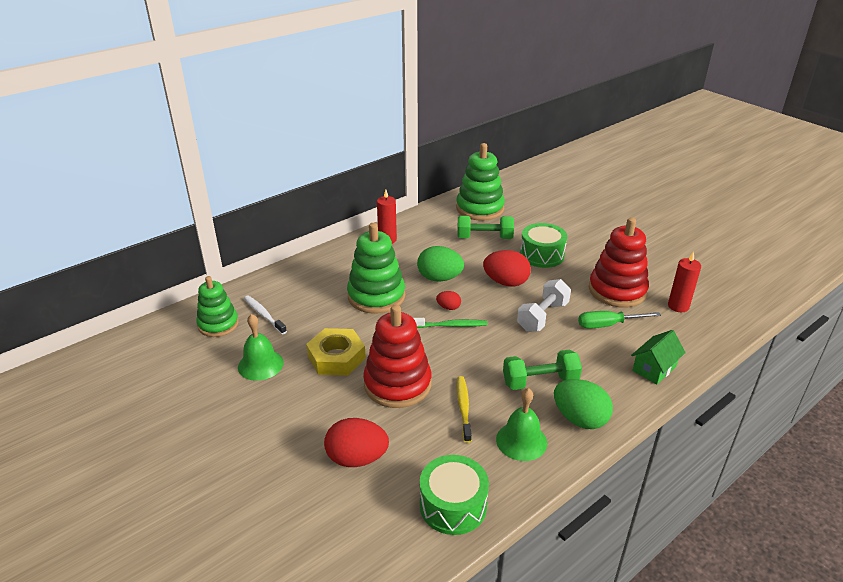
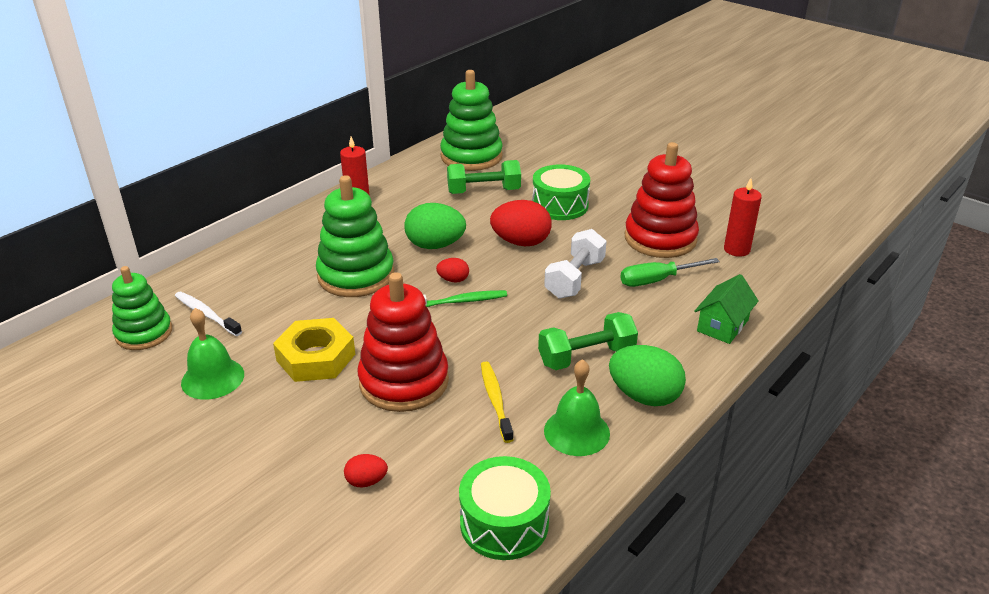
camera: 10 degrees left, 0 degrees up
red egg [324,418,389,467] -> red egg [344,454,388,488], size x0.51

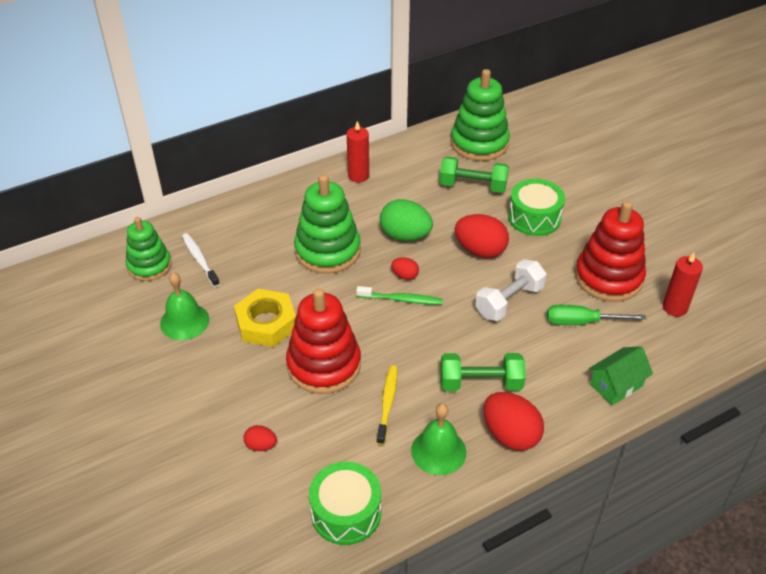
camera: 20 degrees right, 10 degrees up
green egg [609,345,686,406] -> red egg [483,392,544,451]

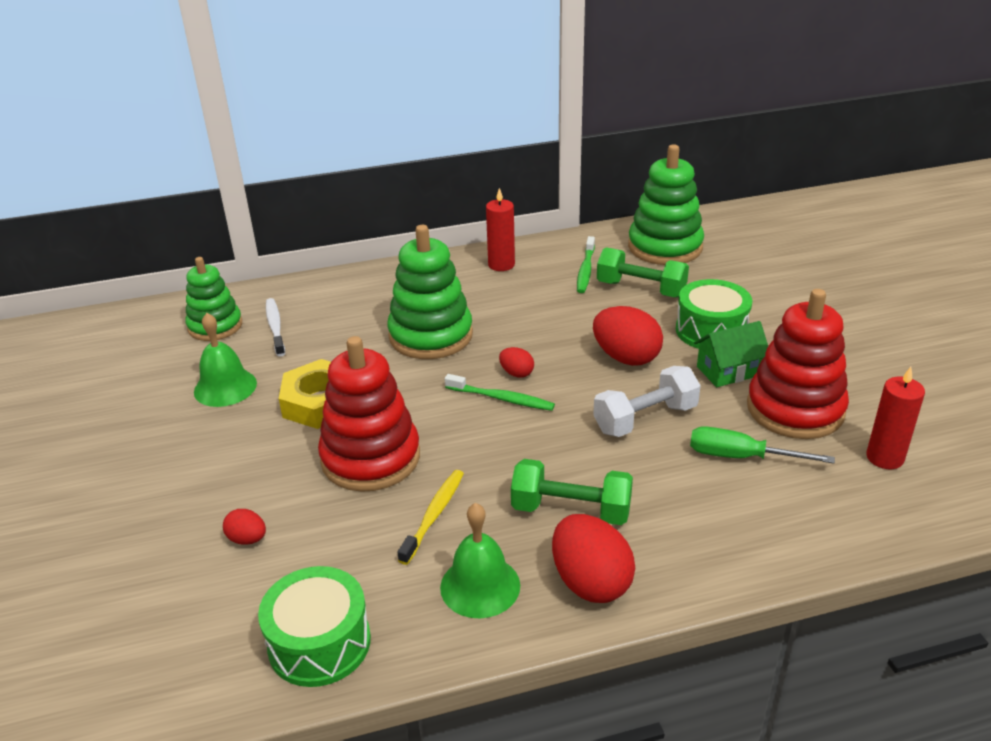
camera: 15 degrees right, 10 degrees down
green egg [380,199,433,241] -> none
green house [589,346,653,405] -> green house moved to [694,321,768,387]
none -> green toothbrush [577,236,595,293]

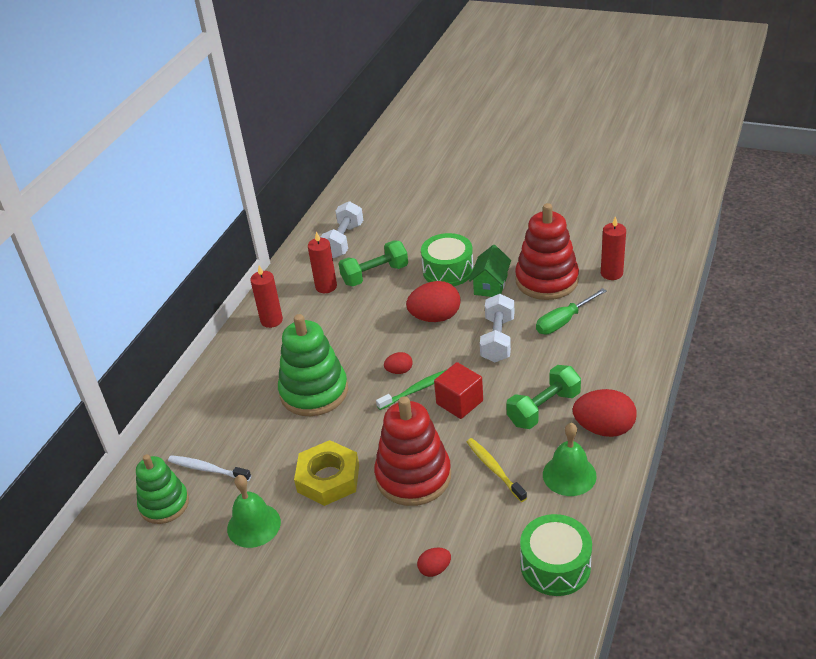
camera: 50 degrees left, 5 degrees up
green toothbrush [577,236,595,293] -> red candle [308,232,337,293]
green stacking toy [628,144,704,265] -> white dumbbell [320,201,363,258]
none -> red cube [434,362,483,419]

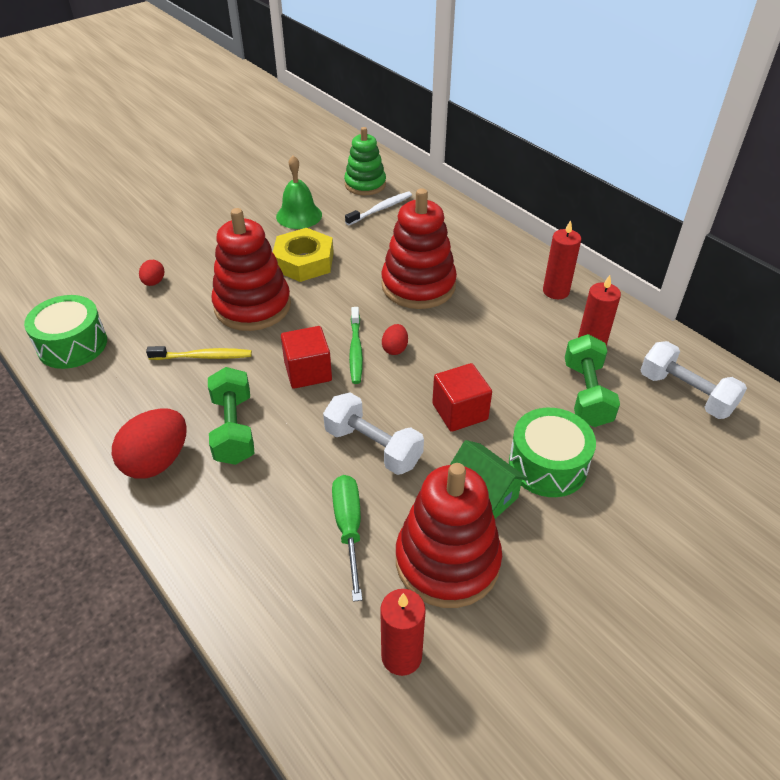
camera: 115 degrees right, 5 degrees up
green stacking toy [278,314,348,416] -> red stacking toy [381,188,457,309]
red egg [406,281,461,322] -> red cube [432,363,492,432]
green bell [543,423,597,496] -> none

